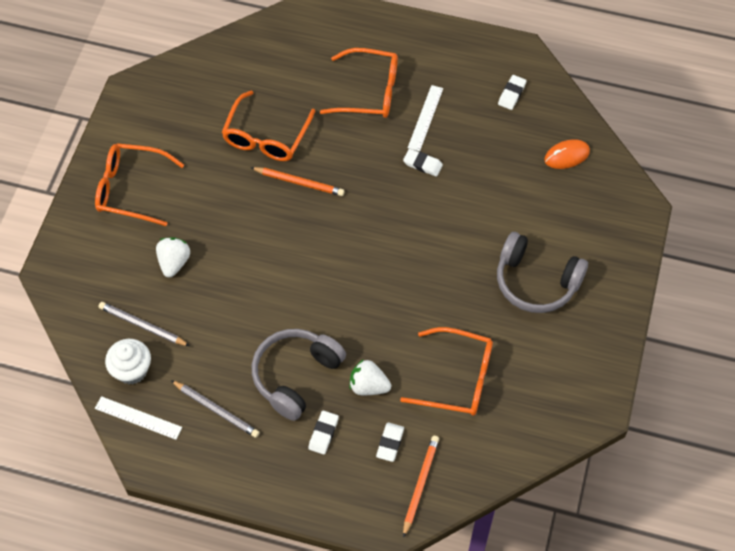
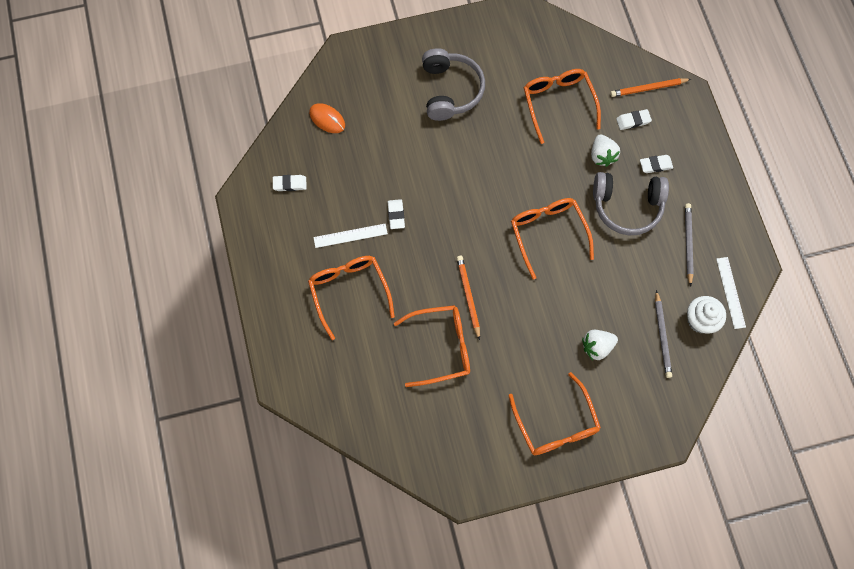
camera: 120 degrees left, 10 degrees up
none -> orange glasses [511,198,594,280]

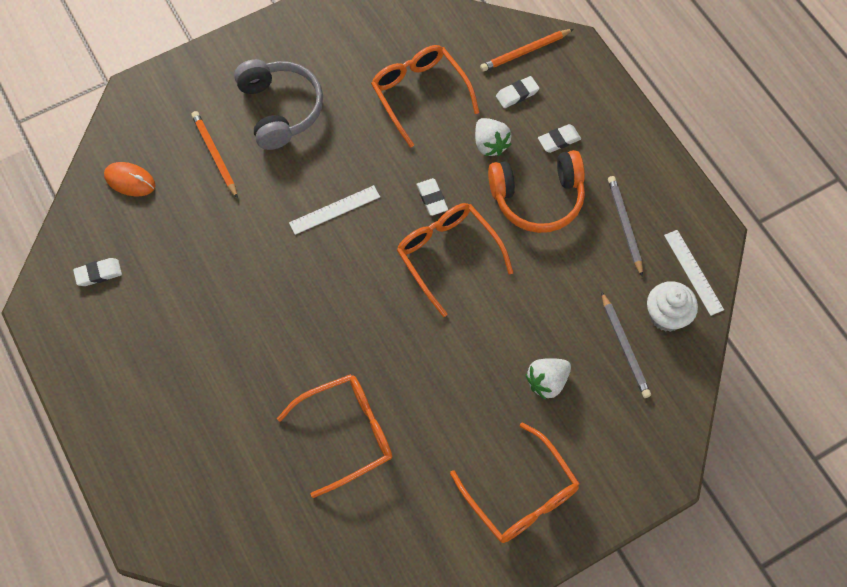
camera: 15 degrees left, 5 degrees down
orange glasses [308,256,395,340] -> none
white ruler [313,224,388,248] -> white ruler moved to [289,185,380,235]
white eraser [388,199,405,229] -> white eraser moved to [416,178,448,216]
orange pencil [457,256,480,340] -> orange pencil moved to [191,111,238,199]
grey headphones [593,172,669,235] -> orange headphones [488,150,585,233]

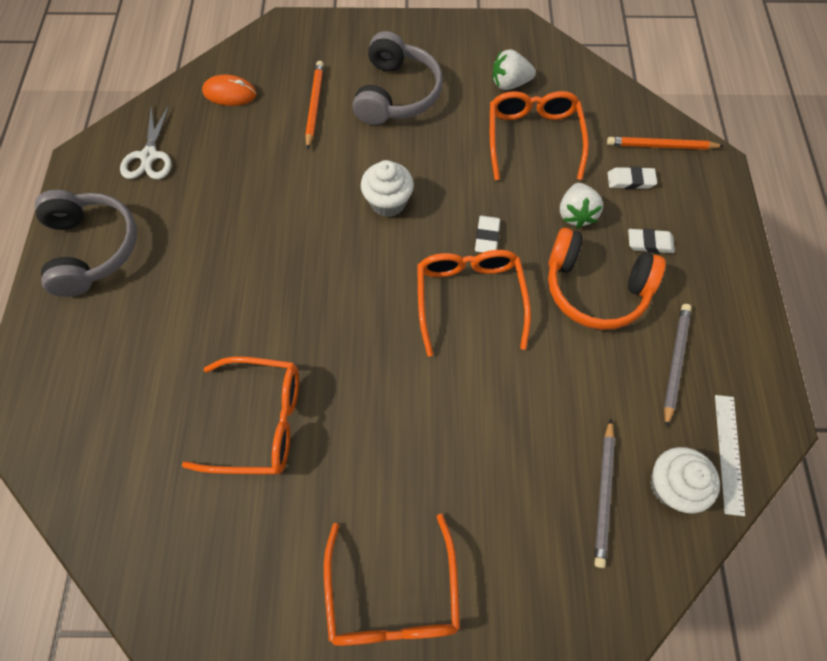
camera: 30 degrees right, 0 degrees up
white eraser [73,258,122,286] -> white scissors [120,104,171,179]
orange mouse [104,162,155,196] -> orange mouse turned 45 degrees counterclockwise [202,75,257,106]
white ruler [289,185,380,235] -> white cupcake [361,160,414,217]
white strawberry [525,358,571,400] -> white strawberry moved to [493,49,536,90]
none -> grey headphones [35,190,137,297]

